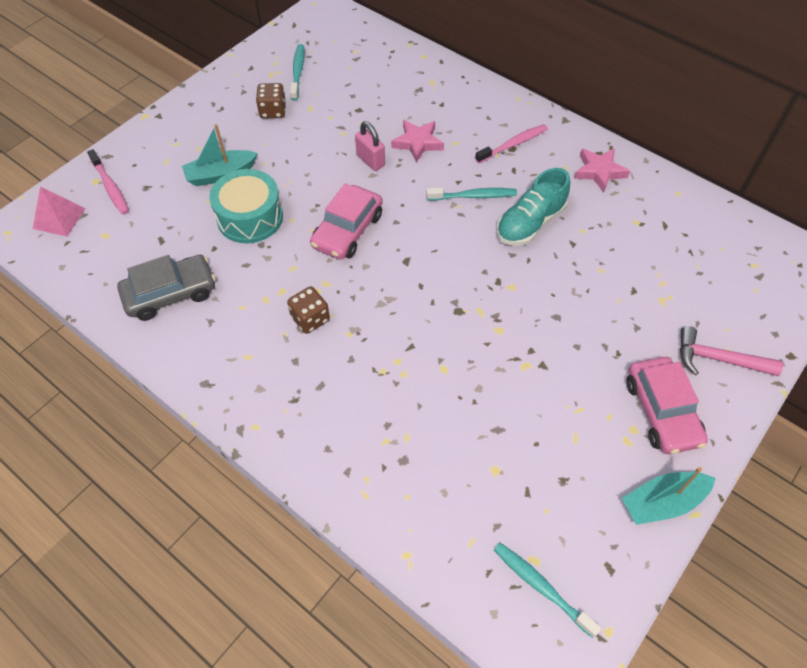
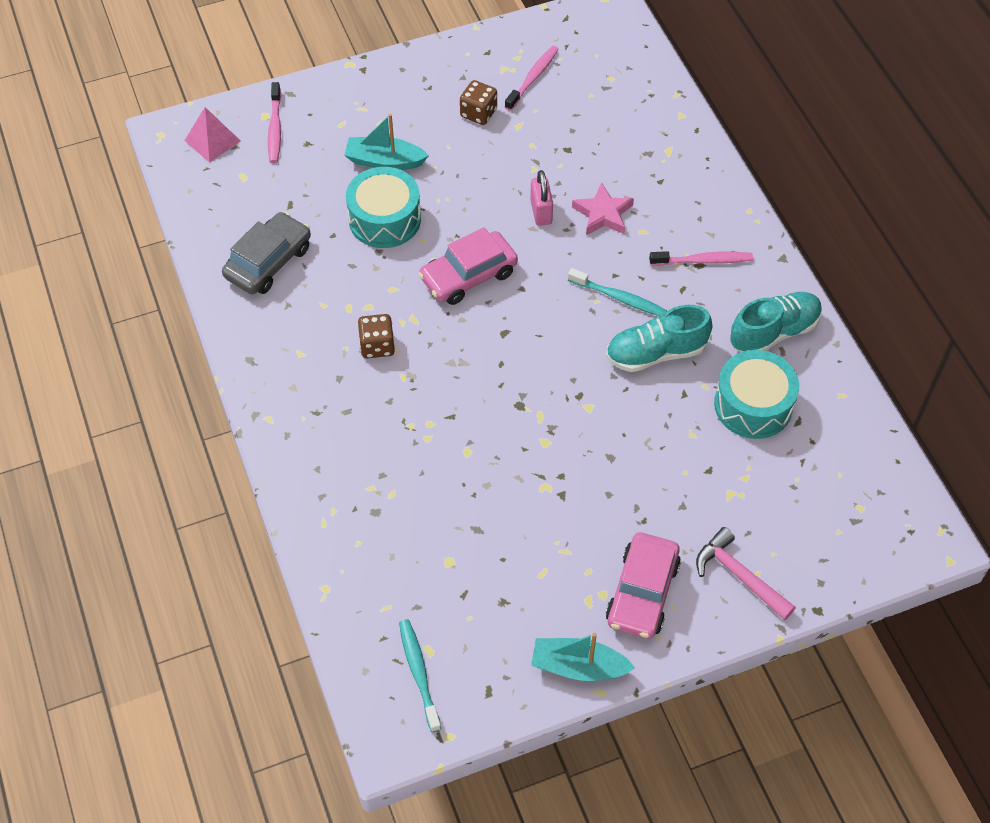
camera: 30 degrees right, 0 degrees up
grey car [117,255,216,321] -> grey car turned 60 degrees counterclockwise [222,212,311,294]
turquoise toothbrush [290,44,305,101] -> pink toothbrush [505,46,559,111]
pink star [574,148,630,192] -> turquoise shoe [730,292,822,352]
none -> turquoise drum [714,350,799,439]

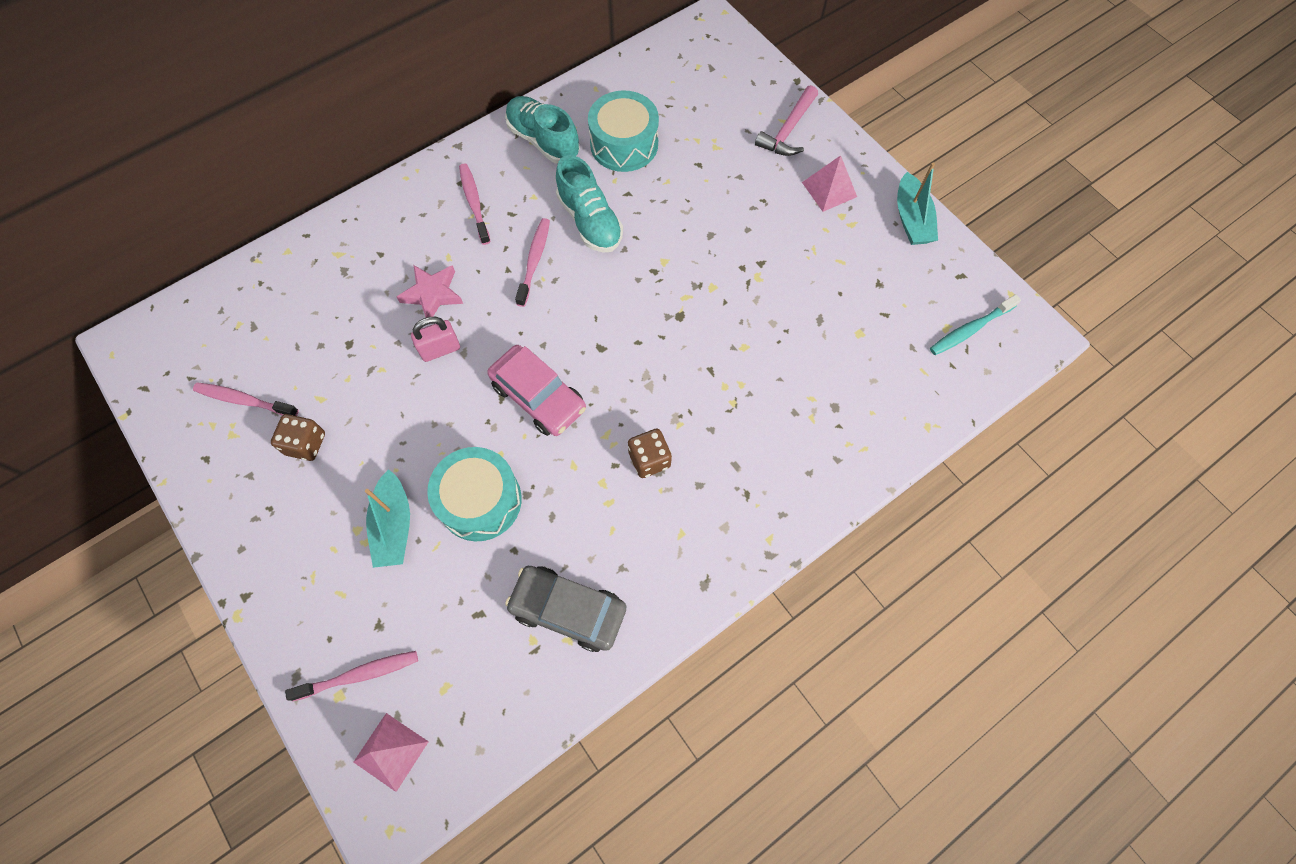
camera: 105 degrees left, 10 degrees up
turquoise toothbrush [568,268,667,316] -> pink toothbrush [515,218,550,307]
pink car [606,532,681,639] -> pink pyramid [802,155,857,212]

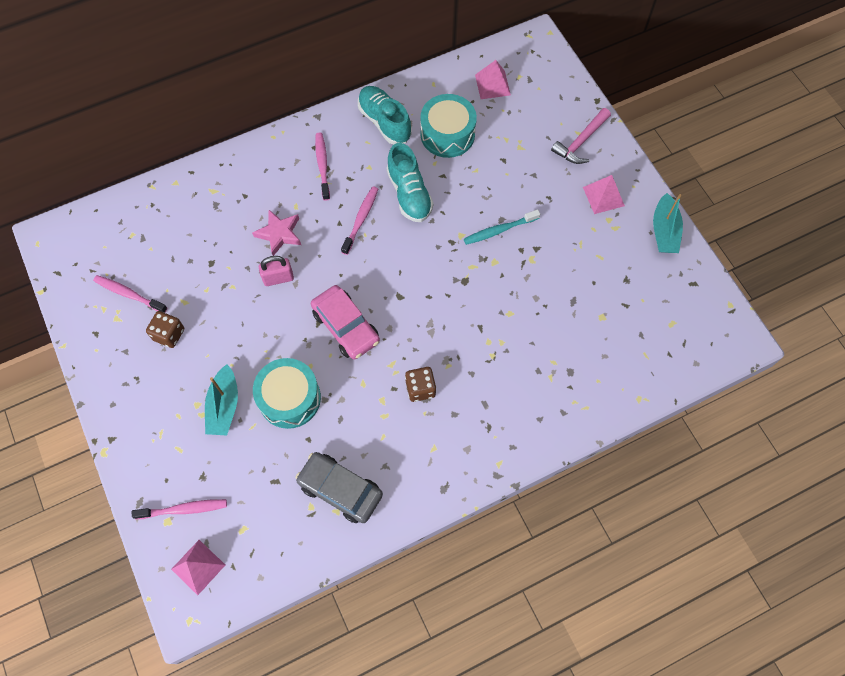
camera: 10 degrees right, 0 degrees up
turquoise toothbrush [930,294,1021,355] -> turquoise toothbrush moved to [464,209,540,245]
none -> pink pyramid [475,60,511,99]

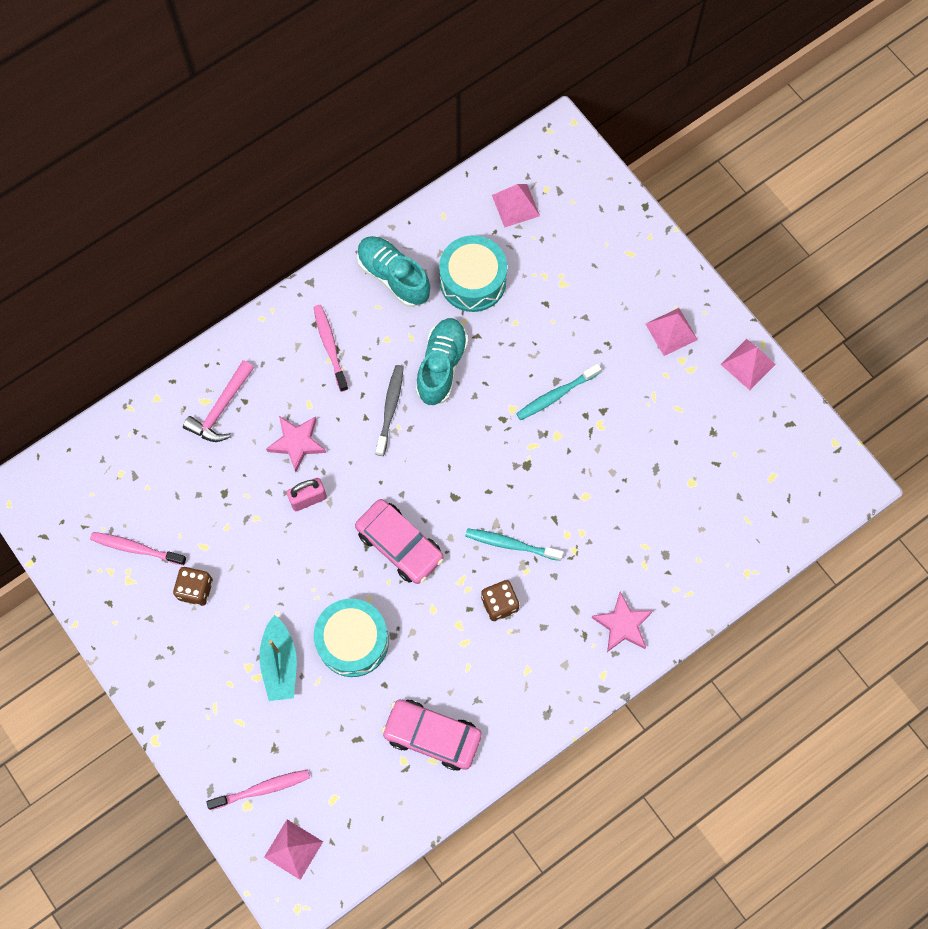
camera: 10 degrees left, 5 degrees up
grey car [296,452,383,523] -> pink car [382,700,482,771]
pink toothbrush [341,187,378,255] -> grey toothbrush [376,365,404,456]
turquoise shoe [387,143,433,222] -> turquoise shoe turned 135 degrees counterclockwise [416,318,468,406]
pink hammer [551,108,611,164] -> pink hammer moved to [183,360,254,442]
turquoise boat [653,193,683,253] -> pink pyramid [721,339,776,390]
none -> turquoise toothbrush [465,528,563,561]
none -> pink star [592,592,653,652]

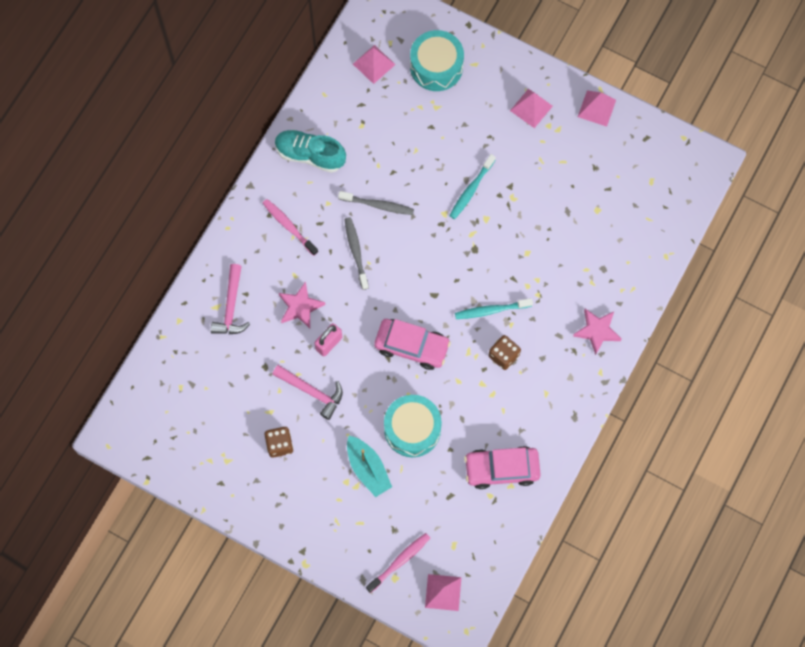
camera: 25 degrees left, 0 degrees up
pink toothbrush [90,532,186,566] -> none
turquoise shoe [416,318,468,406] -> grey toothbrush [338,191,414,215]
turquoise drum [439,235,507,312] -> turquoise drum moved to [410,30,464,91]
none -> pink hammer [272,365,343,420]

